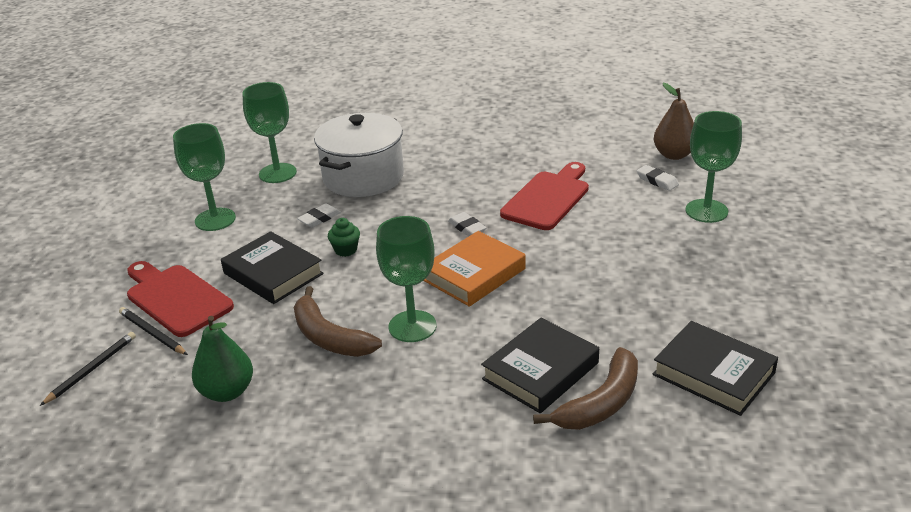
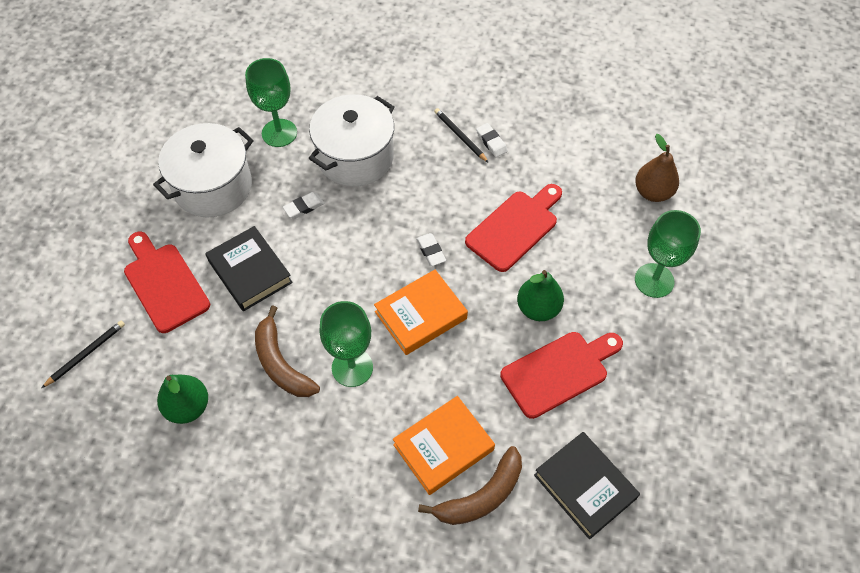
camera: 10 degrees right, 25 degrees up
black pencil [119,307,188,355] -> black pencil moved to [434,108,489,163]
green goblet [173,123,236,231] -> white pot [153,123,254,217]
green cupcake [328,218,360,257] -> none
black book [481,318,599,413] -> orange book [393,396,495,495]
white eraser [637,165,679,191] -> white eraser moved to [476,123,508,157]
none -> red cutting board [500,332,623,419]
none -> green pear [517,270,564,321]

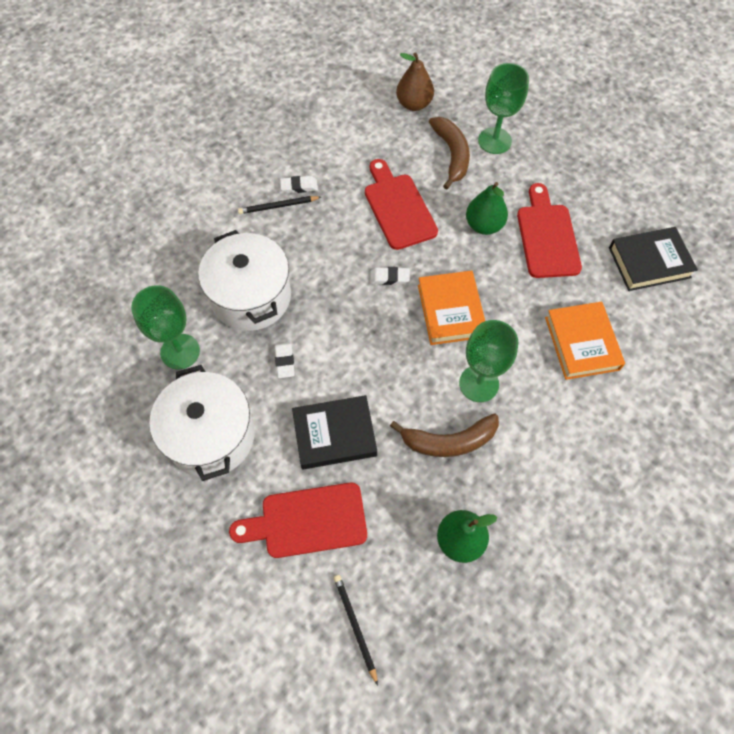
camera: 65 degrees left, 5 degrees up
brown banana [418,446,522,525] -> brown banana moved to [429,117,470,189]

